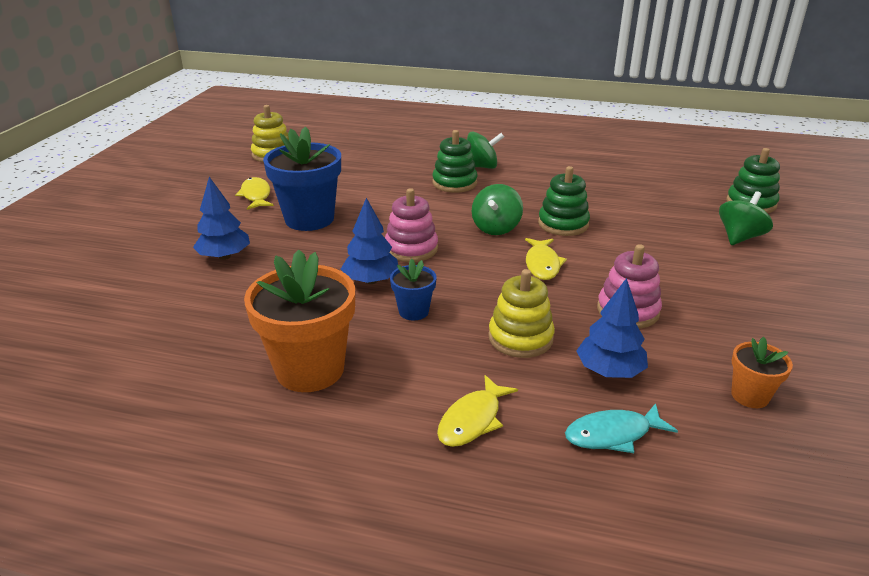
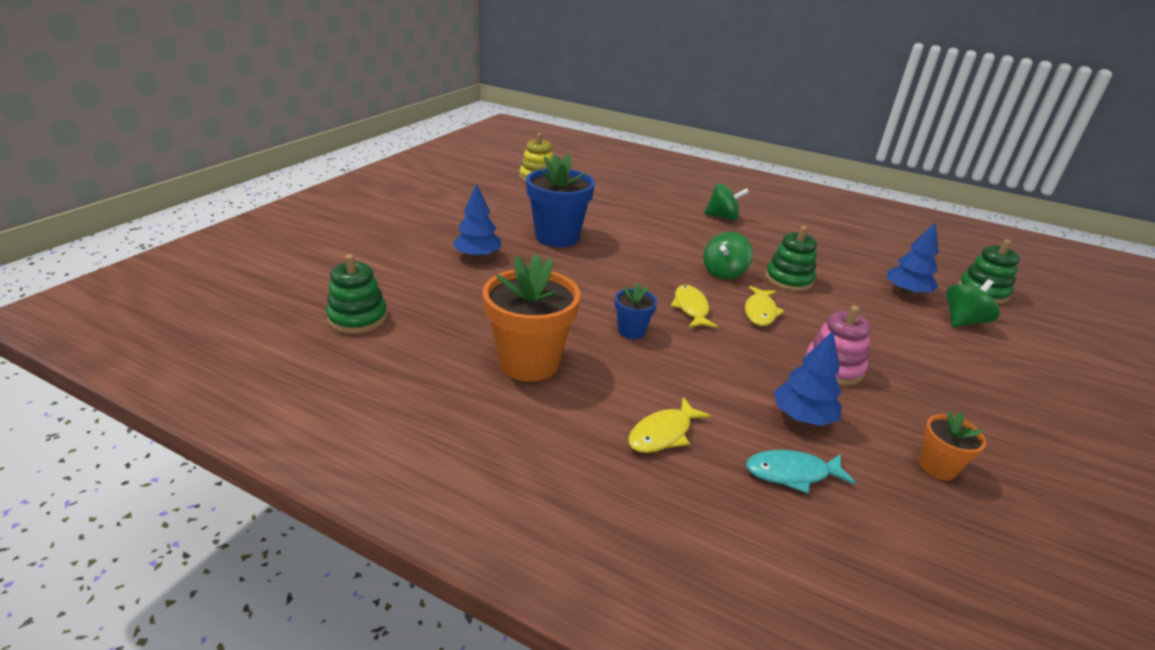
camera: 10 degrees right, 0 degrees up
yellow fish [235,177,274,210] -> yellow fish moved to [671,285,718,328]
blue tree [341,198,398,284] -> blue tree moved to [887,222,939,295]
pink stacking toy [385,188,438,262] -> none
green stacking toy [432,130,478,193] -> green stacking toy moved to [326,254,388,334]
yellow stacking toy [488,269,555,358] -> none

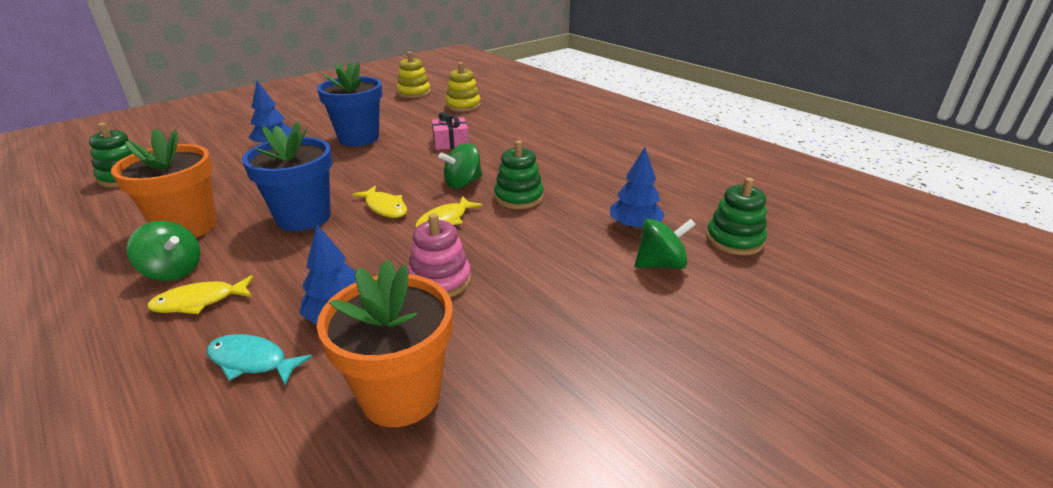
camera: 25 degrees right, 0 degrees up
blue flower pot [615,283,657,339] -> blue flower pot [242,121,332,231], size x2.01
yellow fish [671,285,718,328] -> yellow fish turned 120 degrees clockwise [352,186,407,218]
green spinning top [704,183,749,220] -> green spinning top moved to [127,221,200,281]
orange flower pot [919,411,986,480] -> orange flower pot [317,260,453,427], size x2.01
none -> pink gift [432,112,469,150]
none -> yellow stacking toy [445,62,481,112]

